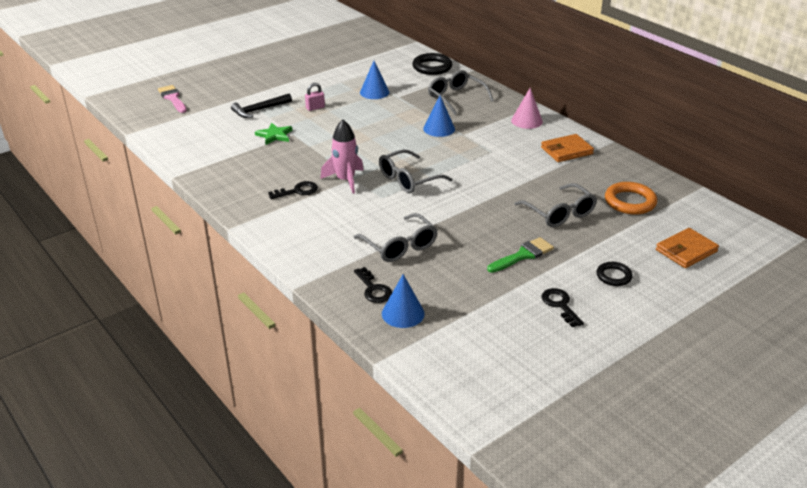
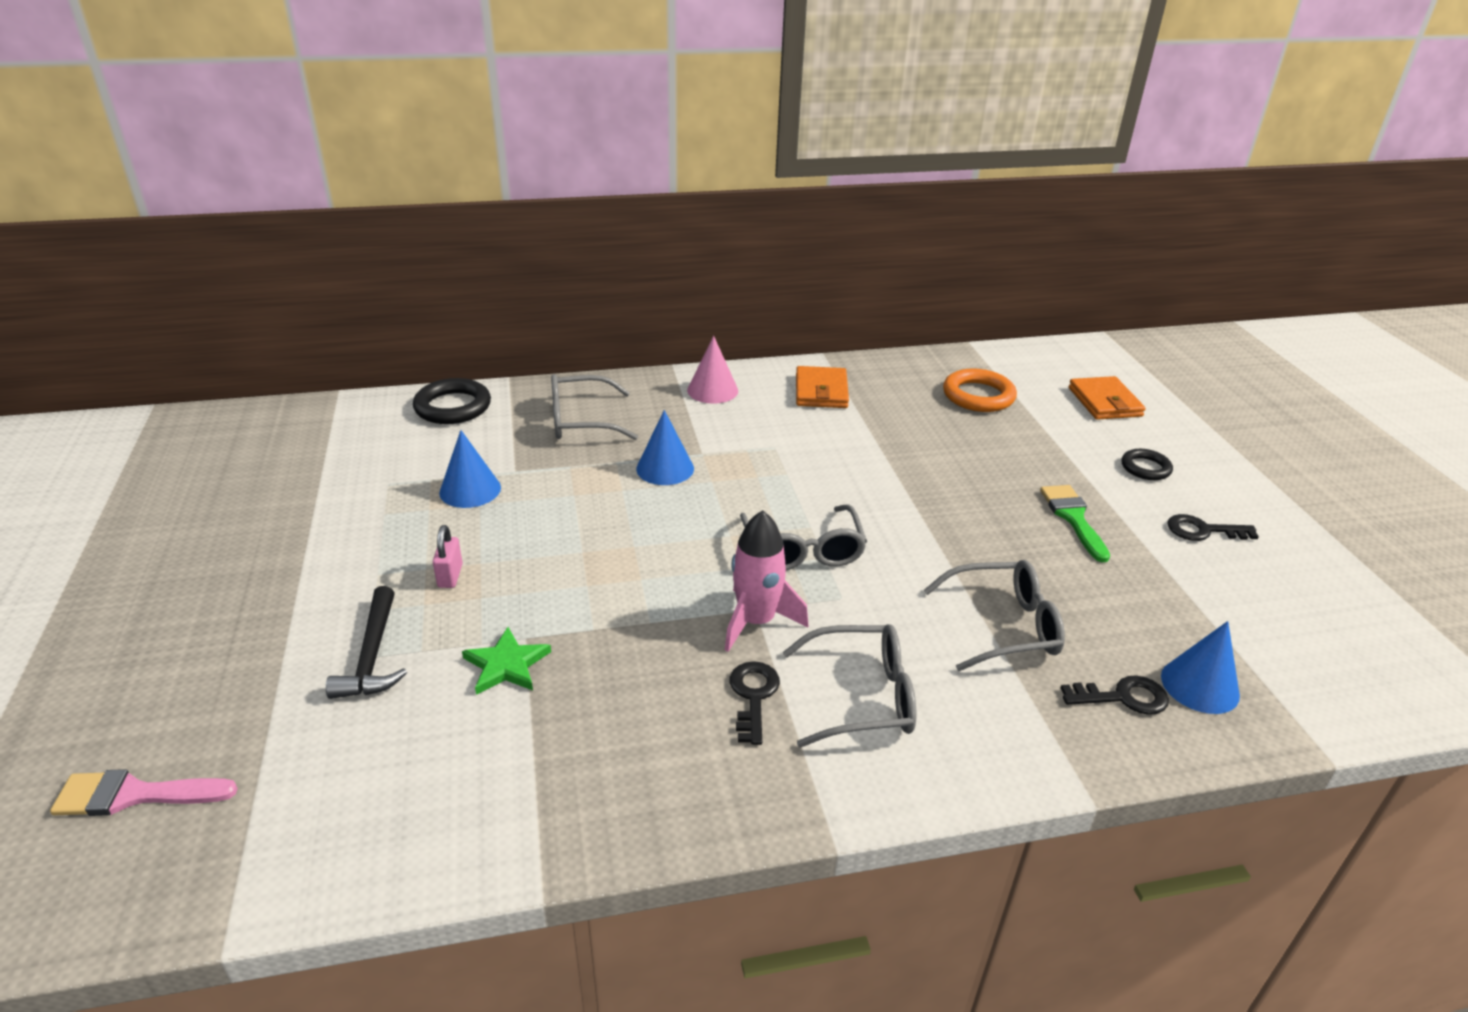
camera: 65 degrees left, 0 degrees up
grey glasses [514,183,597,227] -> grey glasses moved to [782,624,916,747]

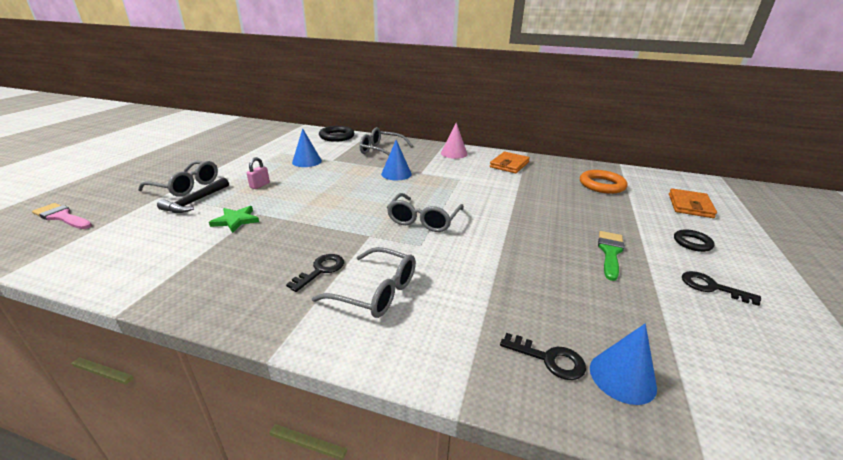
camera: 30 degrees right, 5 degrees down
pink rocket [725,510,808,652] -> none
grey glasses [923,560,1065,671] -> grey glasses moved to [138,161,218,197]

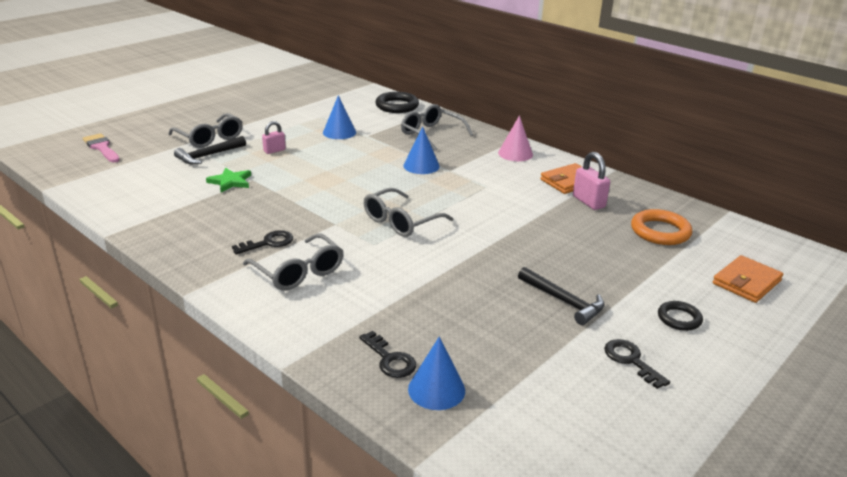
camera: 25 degrees right, 0 degrees up
green brush [598,231,624,281] -> black hammer [518,267,605,325]
none -> pink padlock [573,152,610,210]

